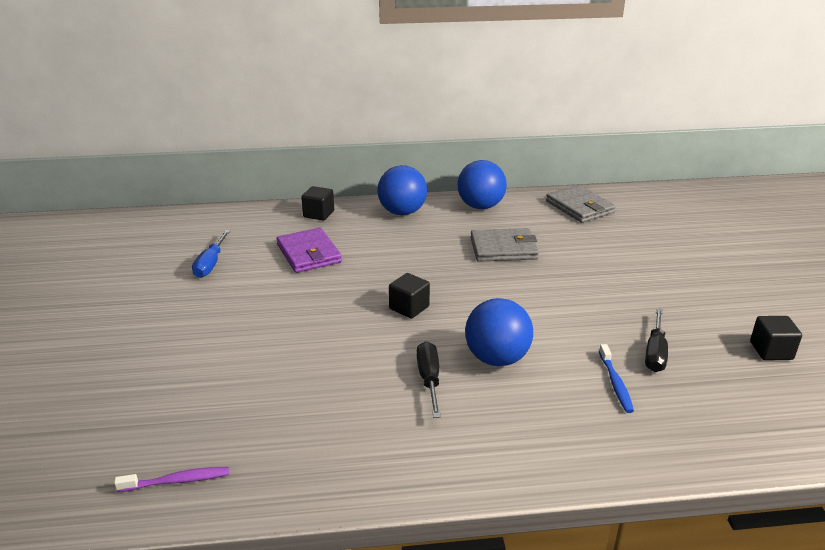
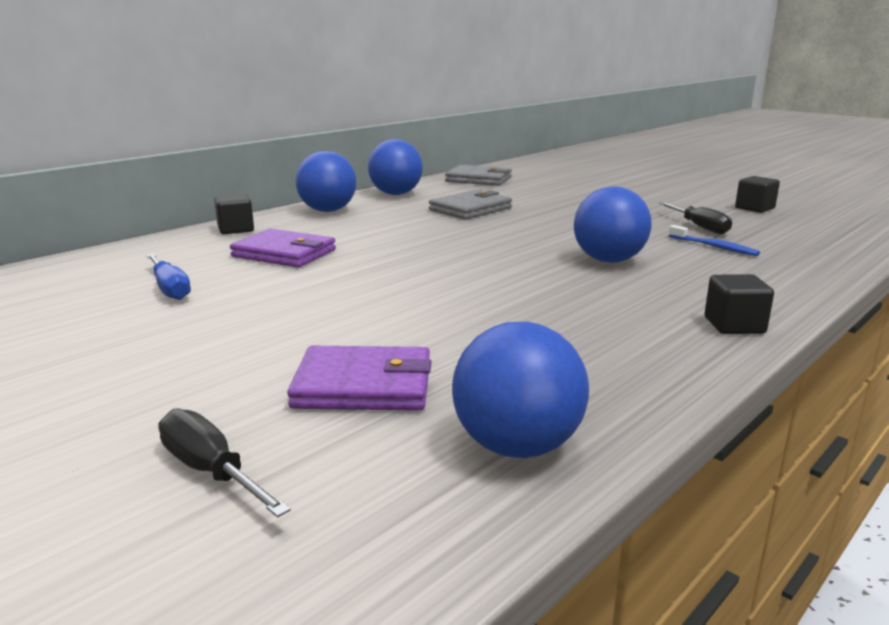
camera: 40 degrees left, 10 degrees down
purple toothbrush [114,467,229,492] -> blue ball [452,322,589,458]
black cube [389,273,430,319] -> black cube moved to [705,274,774,334]
black screwdriver [417,342,441,418] -> black screwdriver moved to [159,409,291,517]
none -> purple wallet [287,346,432,411]

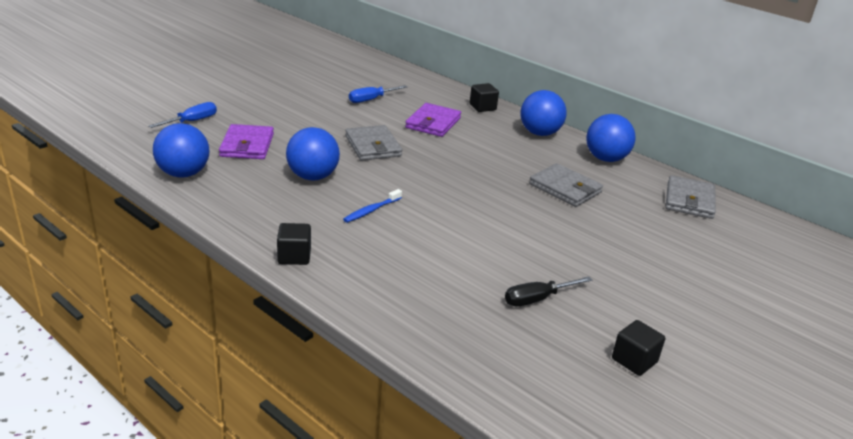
camera: 85 degrees right, 10 degrees up
black screwdriver [159,409,291,517] -> blue screwdriver [149,102,217,128]
blue ball [574,186,652,263] -> blue ball moved to [286,127,340,181]
blue toothbrush [669,225,760,256] -> blue toothbrush moved to [343,189,402,223]
none -> grey wallet [345,125,402,161]

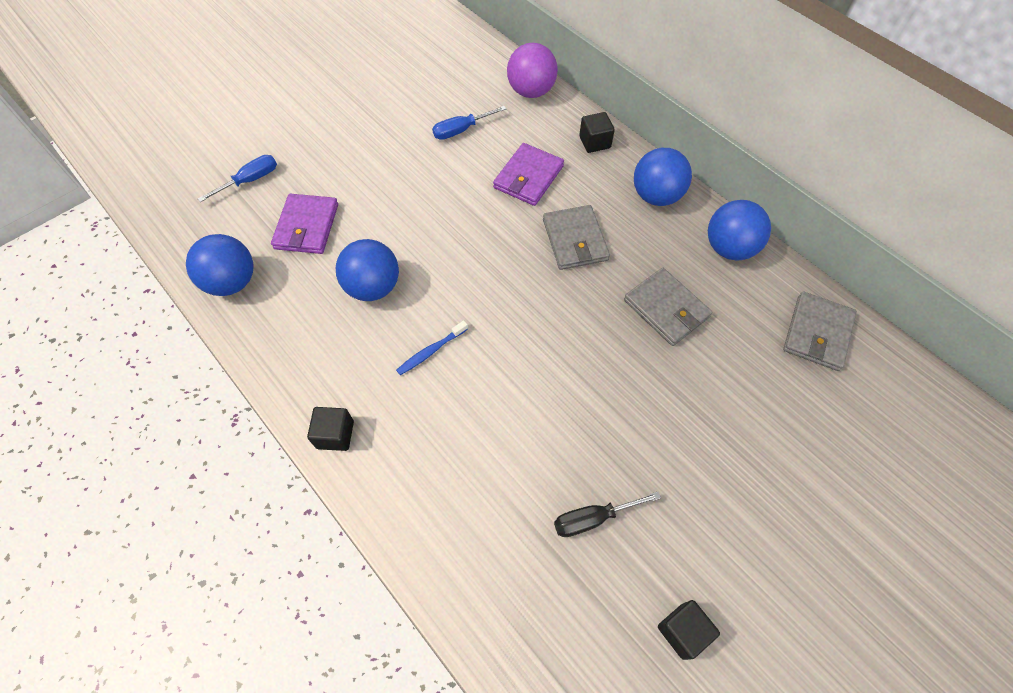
camera: 10 degrees right, 30 degrees up
grey wallet [345,125,402,161] -> grey wallet moved to [543,205,610,270]
none -> purple ball [507,43,558,98]

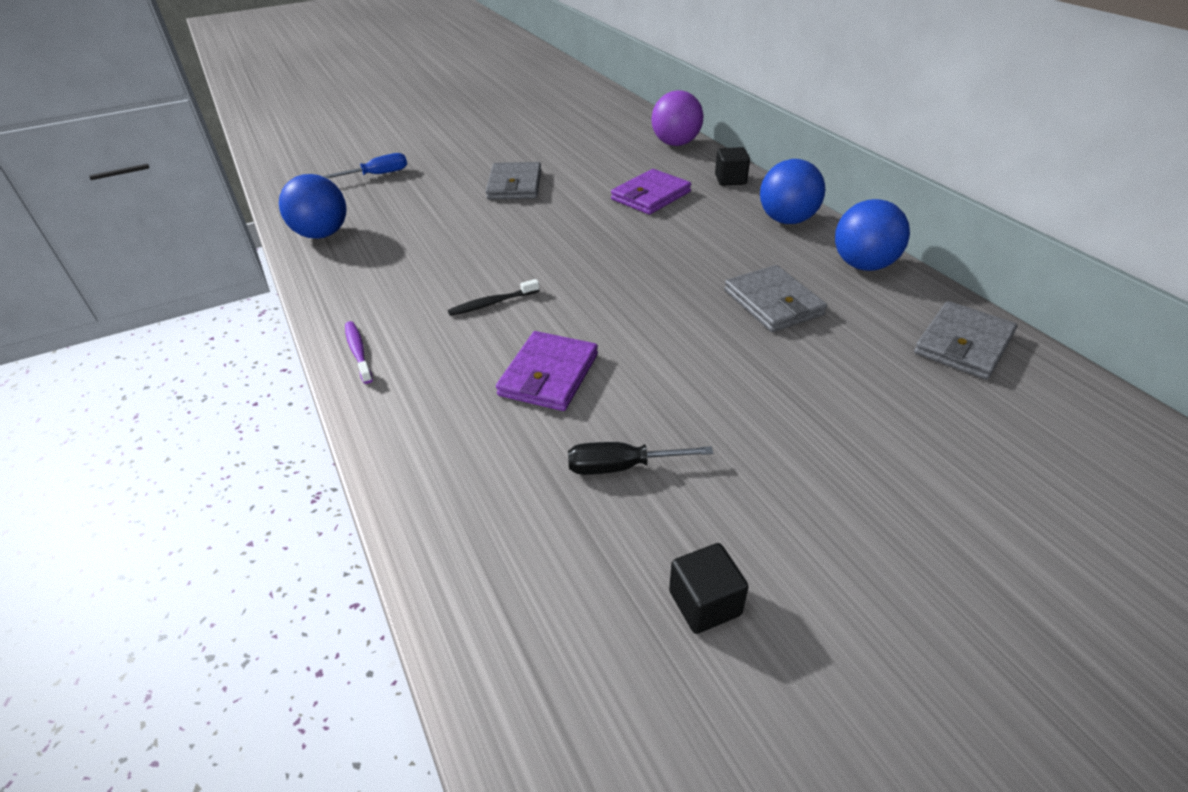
camera: 15 degrees right, 20 degrees down
purple wallet [271,194,338,254] -> purple wallet moved to [496,331,598,411]
black cube [307,407,354,451] -> purple toothbrush [345,321,373,384]
blue ball [336,239,399,301] -> none
blue toothbrush [396,320,468,375] -> black toothbrush [448,279,539,316]
blue screwdriver [432,106,506,140] -> none
grey wallet [543,205,610,270] -> grey wallet moved to [486,162,541,200]

